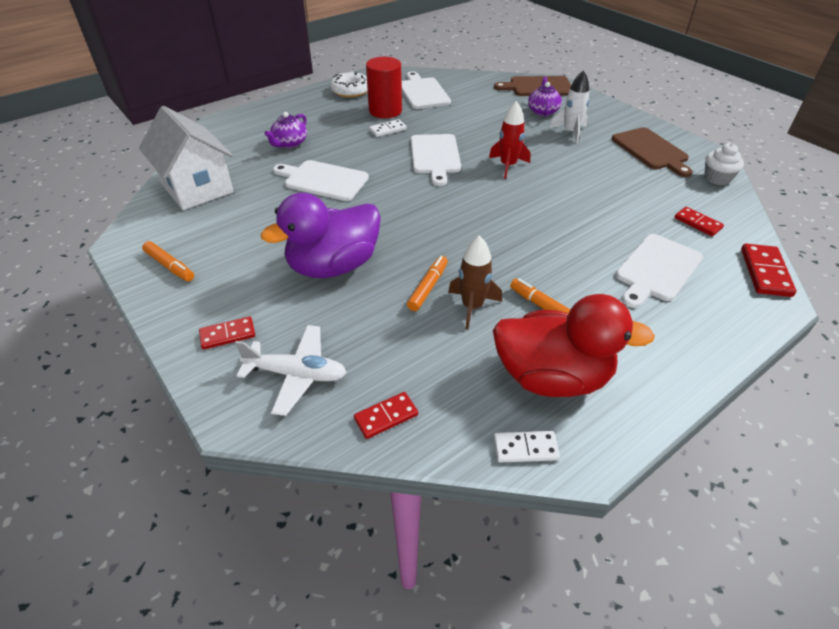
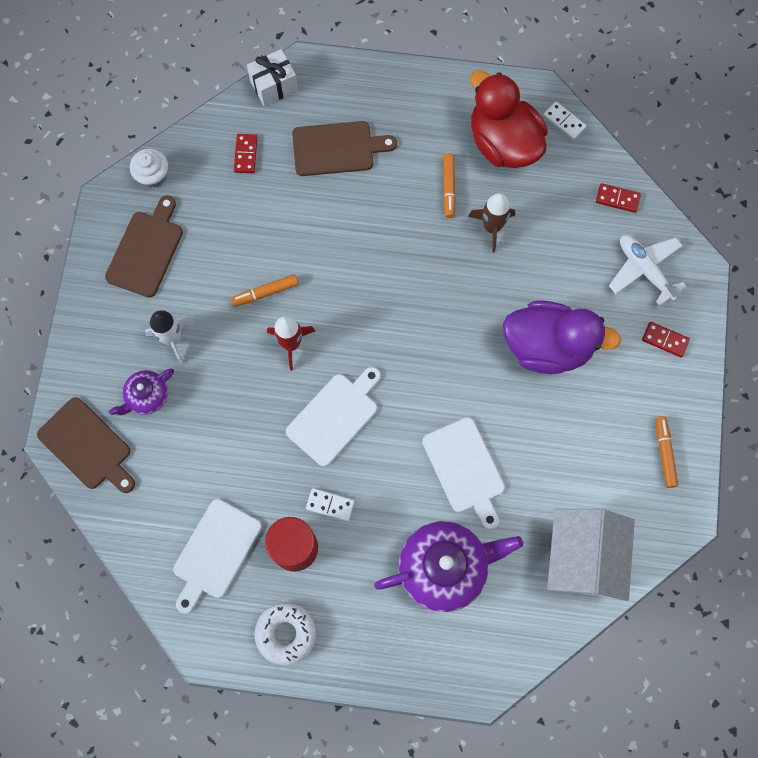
camera: 135 degrees left, 30 degrees up
purple teapot [265,112,307,148] -> purple teapot [374,521,523,612], size x1.89
orange marker [407,256,448,311] -> orange marker moved to [231,274,298,307]
white cutting board [615,234,703,308] -> brown cutting board [292,121,397,176]
red domino [741,244,797,297] -> white gift [247,49,298,106]

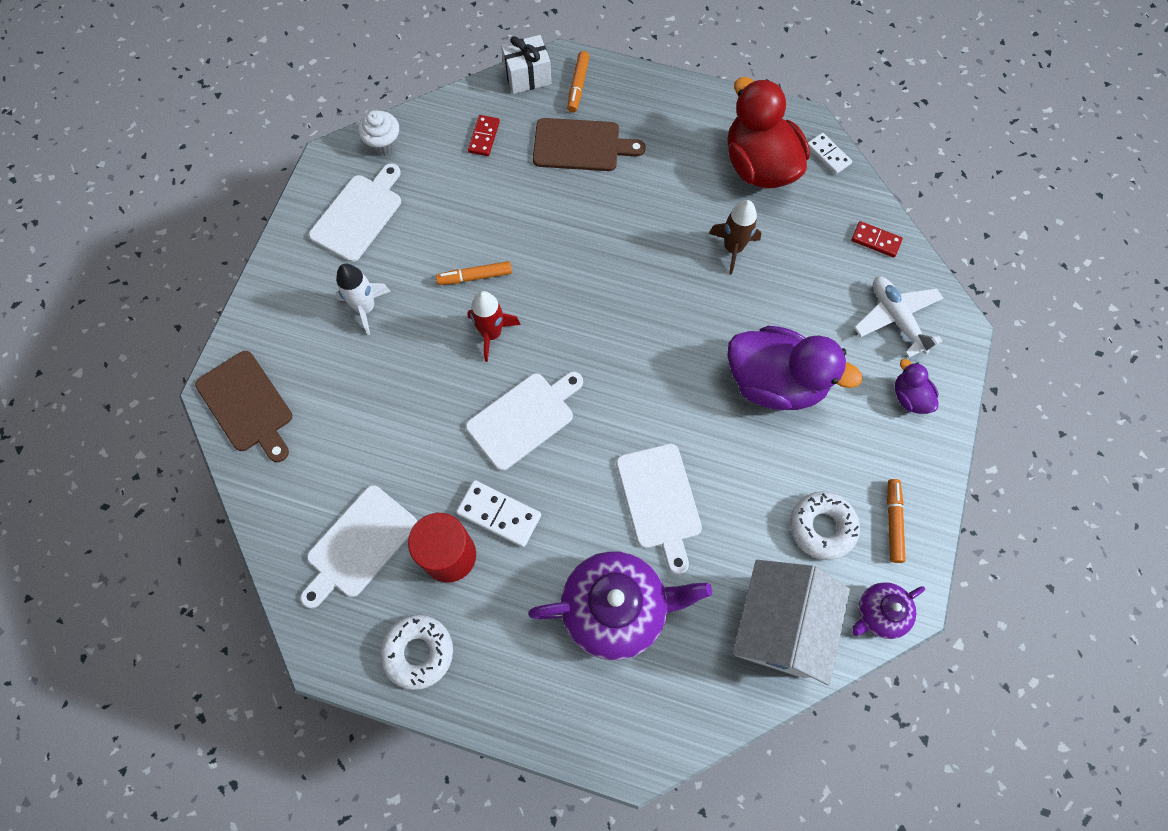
camera: 10 degrees right, 5 degrees down
brown cutting board [105,195,183,297] -> white cutting board [309,163,401,262]
purple teapot [109,368,174,415] -> purple teapot moved to [852,582,925,639]
white domino [306,488,355,522] -> white domino [456,480,541,547], size x1.50
orange marker [443,153,456,218] -> orange marker moved to [567,51,590,112]
red domino [642,322,690,357] -> purple duck [895,359,939,414]
none -> white donut [790,491,860,560]

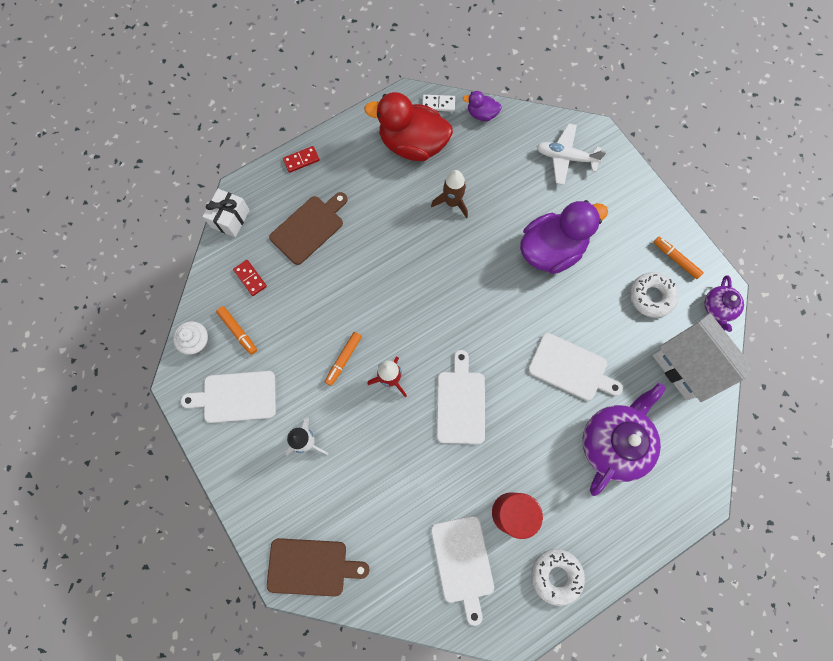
camera: 50 degrees left, 5 degrees up
white cutting board [309,163,401,262] -> white cutting board turned 75 degrees counterclockwise [181,371,276,423]
white domino [456,480,541,547] -> none
orange marker [567,51,590,112] -> orange marker moved to [216,306,257,355]
red domino [851,221,903,257] -> red domino moved to [283,146,320,173]
purple duck [895,359,939,414] -> purple duck moved to [463,91,502,121]

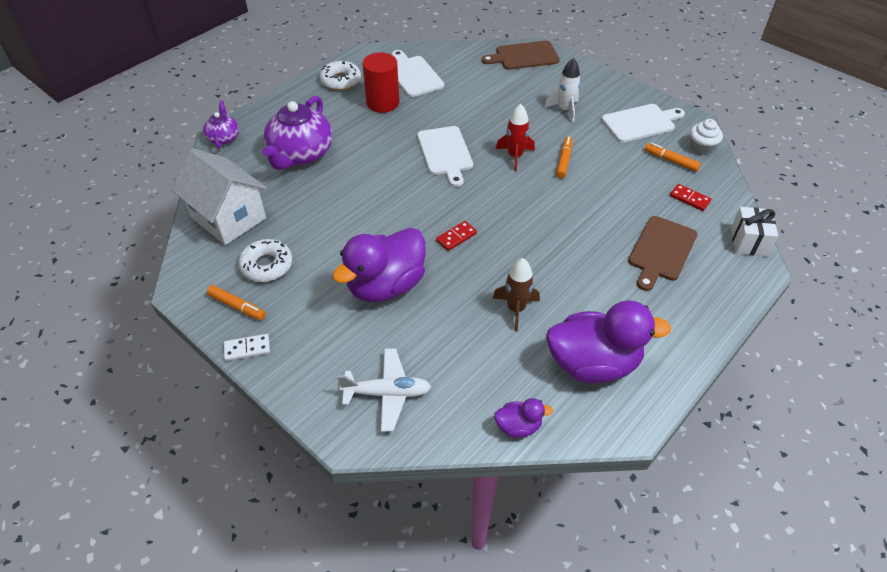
camera: 165 degrees right, 25 degrees down
red domino [283,146,320,173] -> red domino moved to [436,221,477,251]
red duck [364,92,453,161] -> purple duck [546,300,671,384]
white domino [422,95,455,112] -> white domino moved to [224,334,270,361]
white cutting board [528,333,623,401] -> none
purple teapot [704,275,744,332] -> purple teapot moved to [203,100,239,148]

